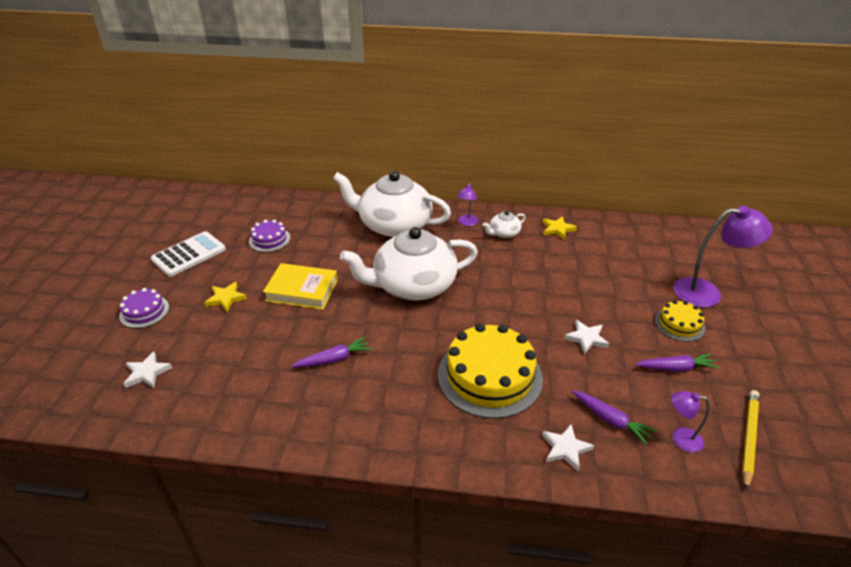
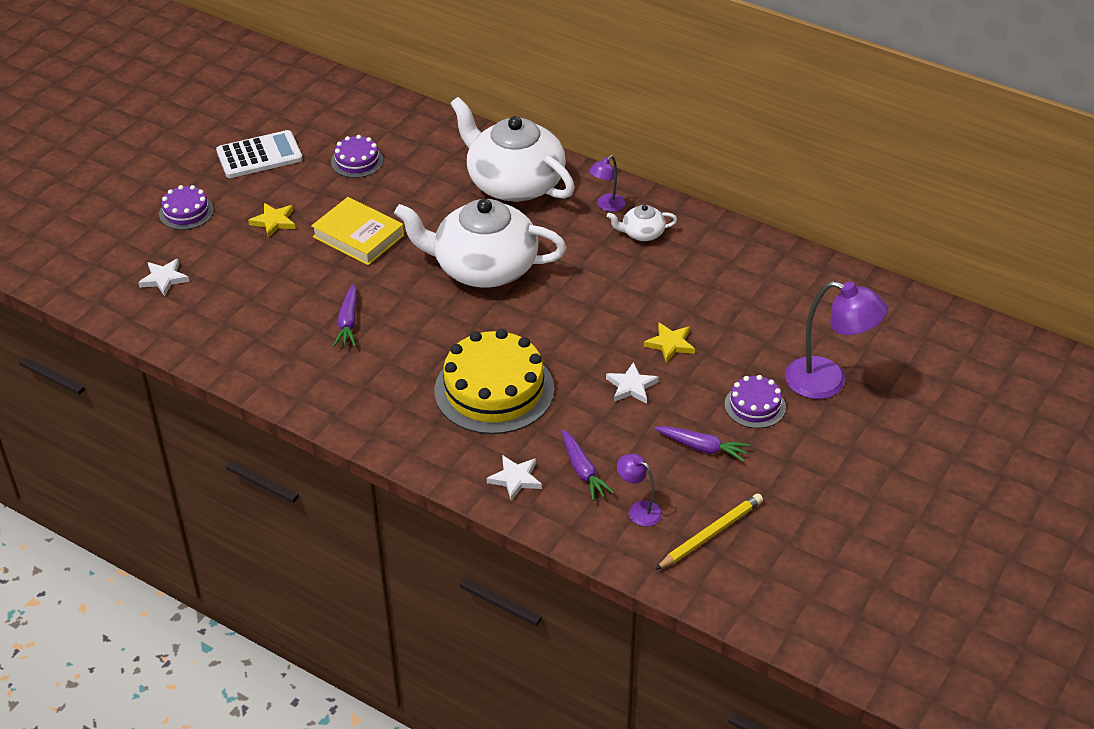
camera: 25 degrees right, 5 degrees up
purple carrot [292,337,372,367] -> purple carrot turned 90 degrees clockwise [333,284,357,347]
yellow star [542,216,577,240] -> yellow star moved to [644,323,695,363]
yellow cake [655,300,705,342] -> purple cake [725,375,786,428]

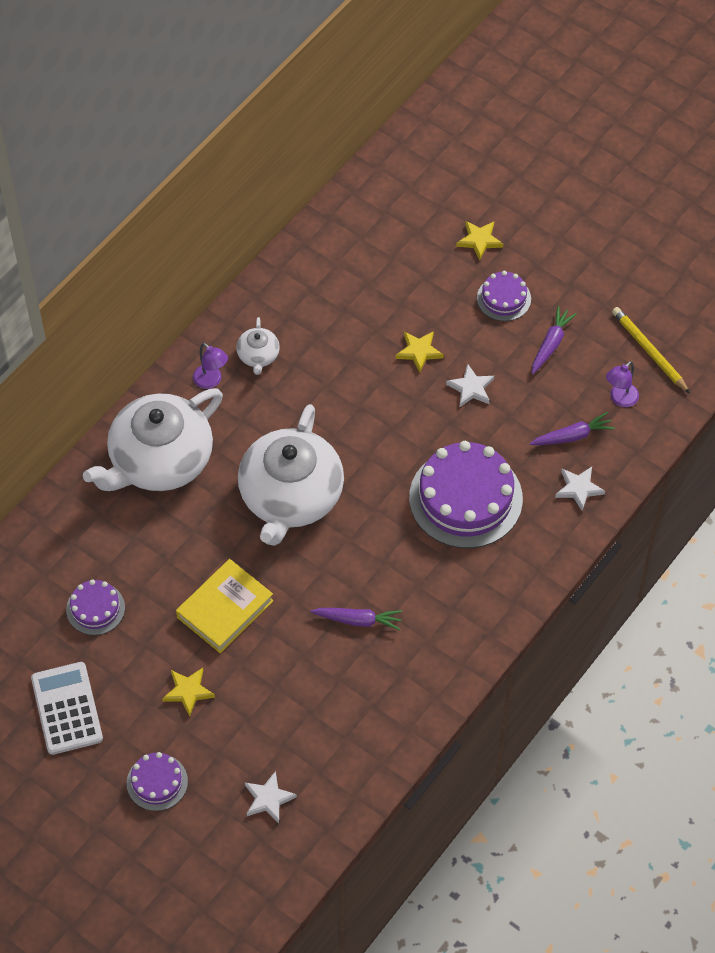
camera: 85 degrees left, 15 degrees up
yellow cake [434,329,554,434] -> purple cake [409,441,523,548]
purple lamp [785,281,888,399] -> yellow star [456,221,503,260]

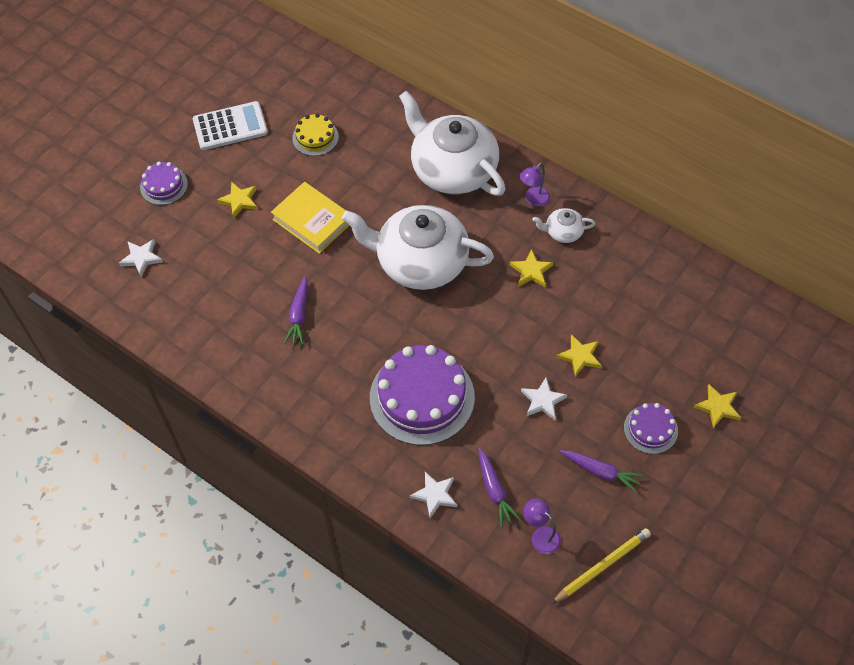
camera: 90 degrees right, 0 degrees up
purple cake [66,579,125,635] -> yellow cake [292,114,339,156]
none -> yellow star [510,249,553,287]

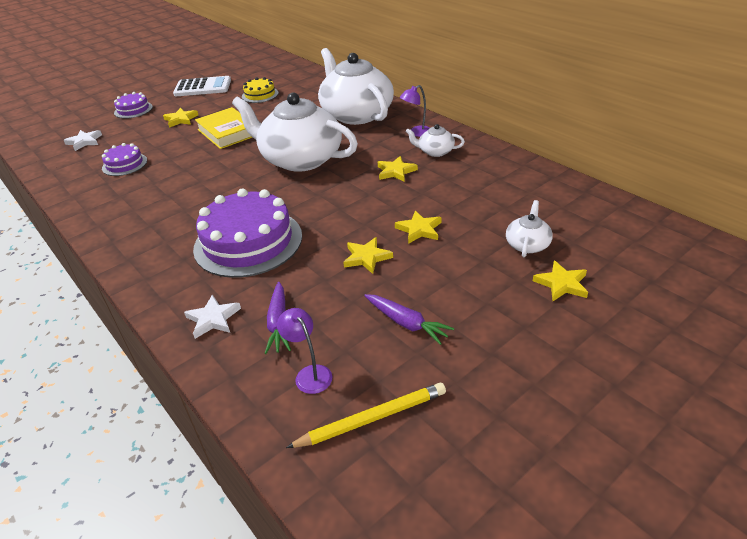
camera: 15 degrees right, 20 degrees down
purple carrot [284,276,308,345] -> none
white star [521,378,567,420] -> yellow star [343,237,393,274]
purple cake [624,403,678,454] -> purple cake moved to [102,143,147,176]
none -> white teapot [506,200,553,257]

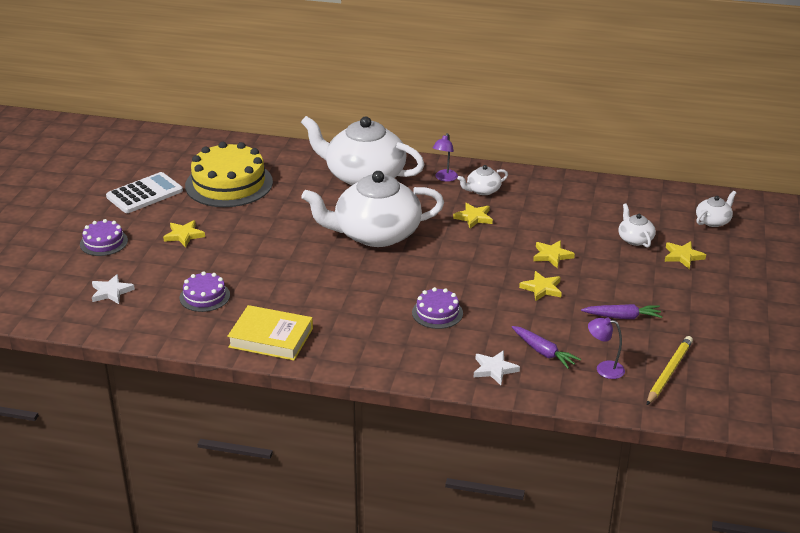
camera: 40 degrees left, 5 degrees down
purple cake [193,188,302,278] -> purple cake [412,287,463,329], size x0.50
yellow book [195,107,253,149] -> yellow book moved to [227,305,313,361]
yellow cake [242,77,279,103] -> yellow cake [185,142,273,207], size x1.99
none -> white teapot [696,191,736,227]

